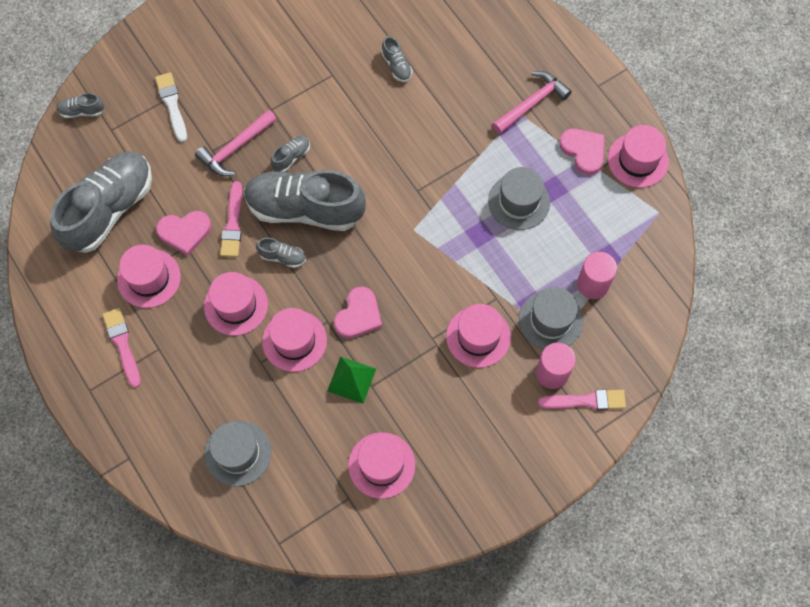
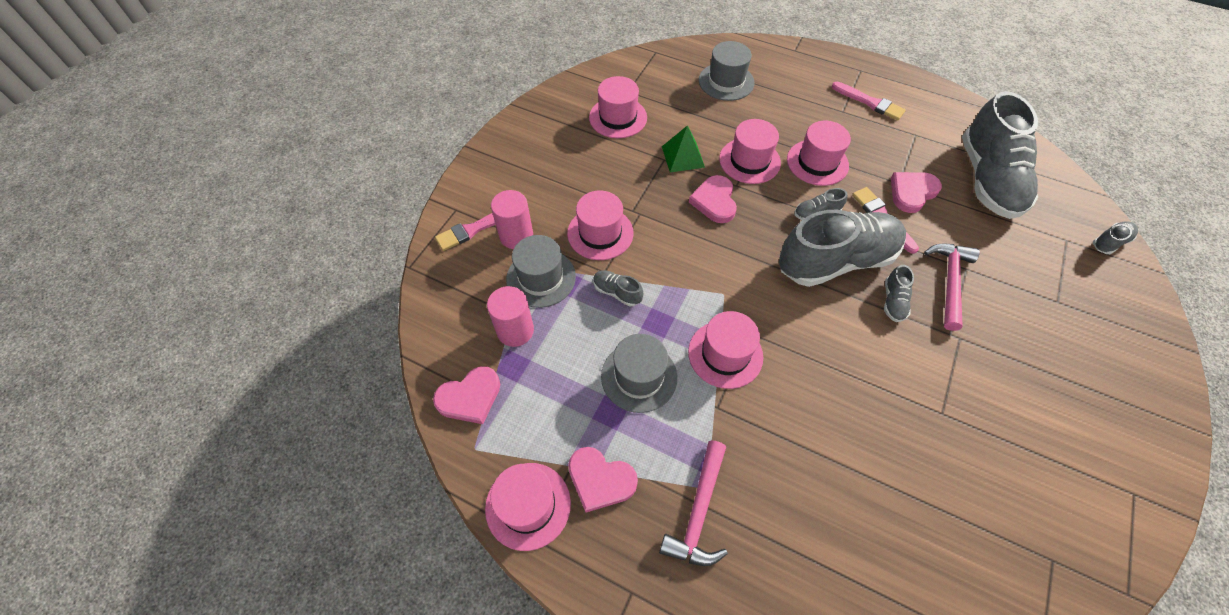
camera: 150 degrees right, 10 degrees down
pink hat [117,245,181,308] -> pink hat moved to [688,311,763,389]
white brush [155,72,187,143] -> none
grey shoe [382,36,412,82] -> grey shoe moved to [593,270,643,307]
none -> pink heart [433,366,500,424]

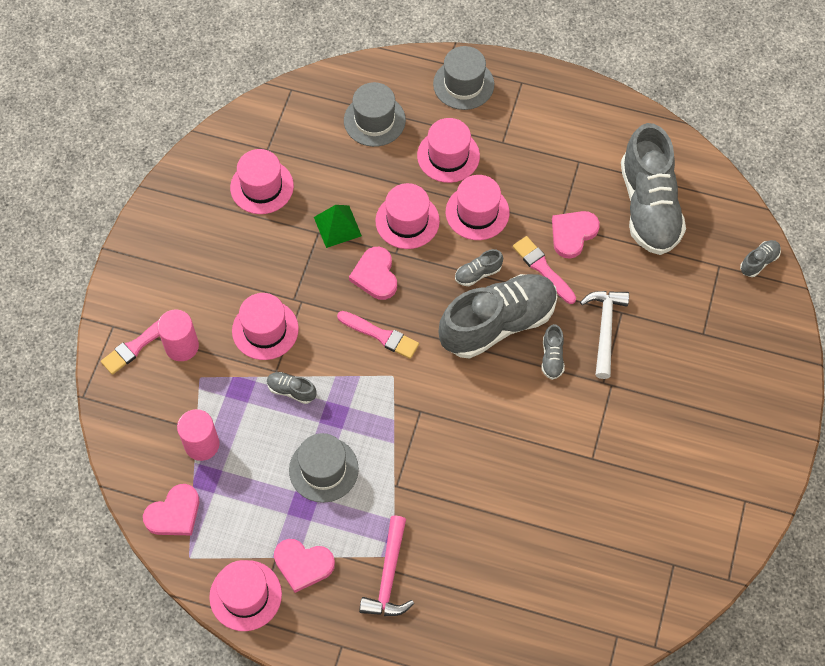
camera: 10 degrees left, 5 degrees up
grey hat [506,235,576,308] -> grey hat moved to [433,46,494,110]
pink hat [688,311,763,389] -> pink hat moved to [417,118,480,183]
pink brush [832,82,906,121] -> pink brush moved to [337,311,419,359]
pink hammer [924,243,980,331] -> white hammer [580,291,629,379]

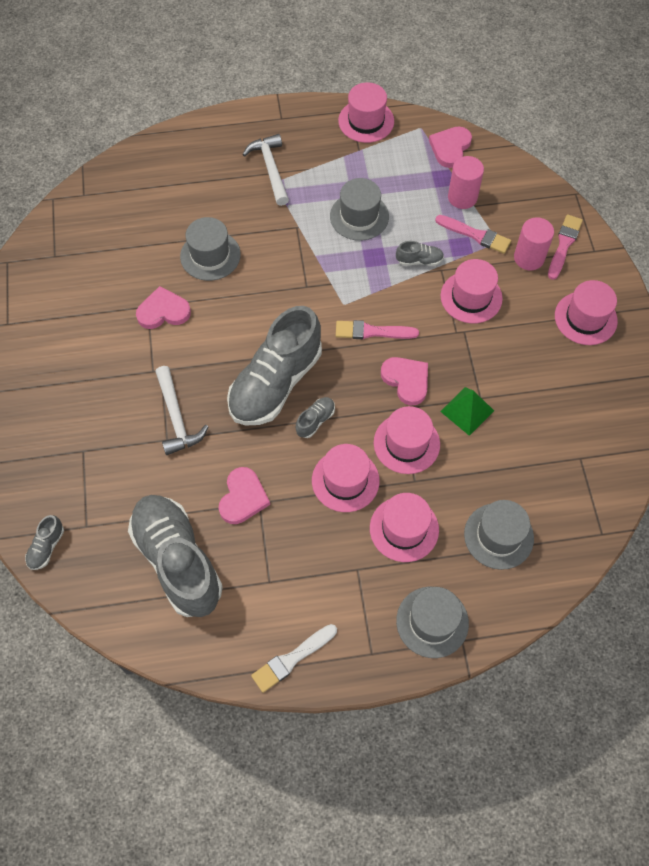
camera: 155 degrees right, 0 degrees up
pink hat [230,149,294,214] -> pink hat moved to [555,280,618,345]
pink heart [274,539,335,593] -> pink heart moved to [136,286,191,329]
pink hammer [359,516,414,616] -> white hammer [242,134,289,206]
pink brush [513,236,576,304] -> pink brush moved to [435,215,511,254]
grey shoe [542,324,565,380] -> none
none -> grey hat [180,217,241,281]
none -> white brush [251,624,337,693]

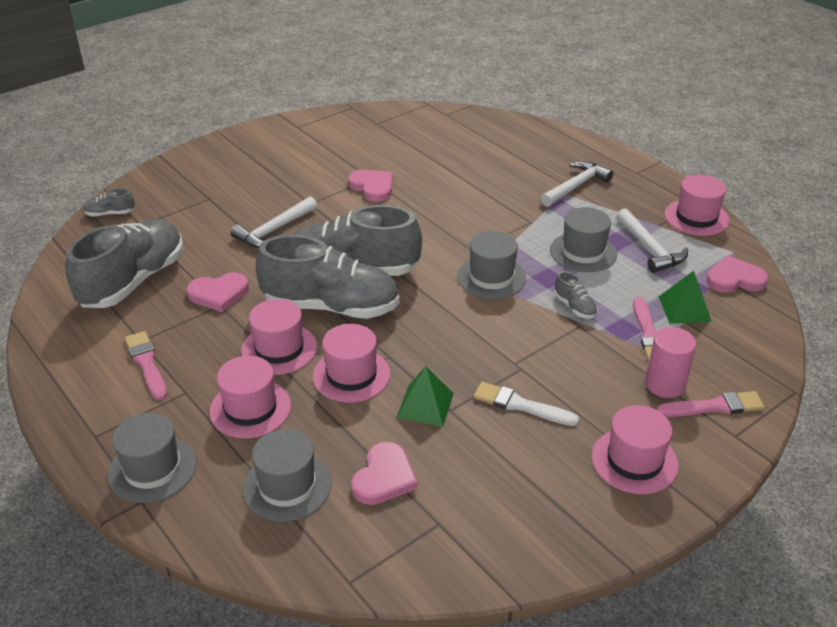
camera: 60 degrees right, 25 degrees down
grey hat [180,217,241,281] -> grey hat moved to [457,231,526,299]
white brush [251,624,337,693] -> white brush moved to [474,382,579,426]
grey shoe [296,397,335,438] -> grey shoe [256,235,400,319], size x2.49
pink brush [336,320,419,339] -> pink brush moved to [125,331,167,400]
pink heart [381,357,428,405] -> pink heart moved to [351,442,418,505]
pink hat [441,259,503,324] -> none
pink cylinder [448,156,484,209] -> green pyramid [659,270,712,324]
none -> white hammer [616,208,688,273]

